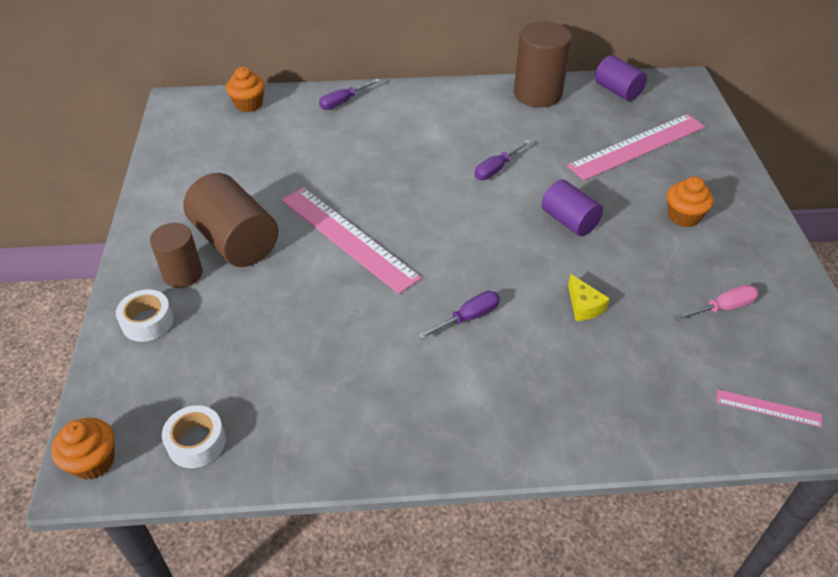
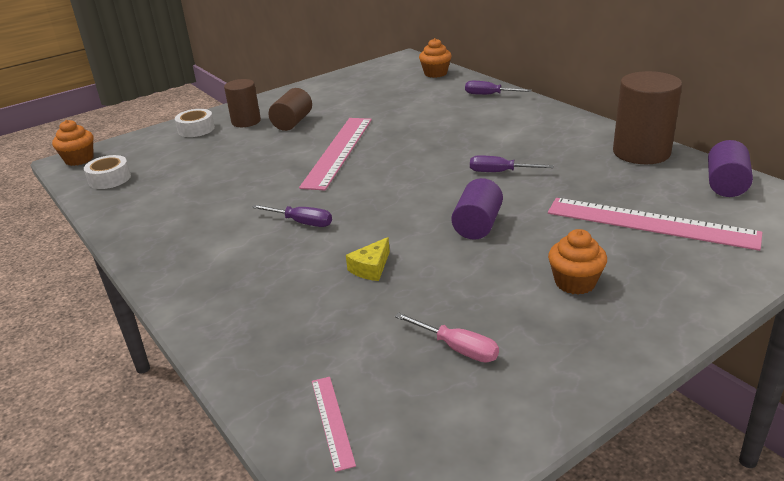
camera: 60 degrees right, 15 degrees down
brown cylinder [183,173,278,267] -> brown cylinder [269,88,312,131], size x0.63

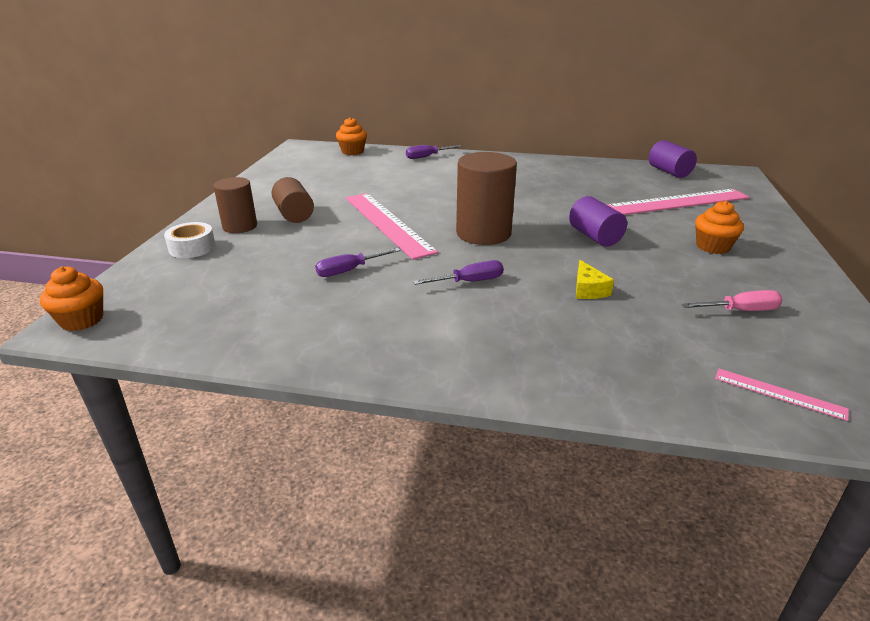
camera: 45 degrees left, 0 degrees up
white tape [84,155,131,189] -> none
purple screwdriver [470,155,553,172] -> purple screwdriver moved to [315,248,401,277]
brown cylinder [613,71,682,164] -> brown cylinder moved to [456,152,517,245]

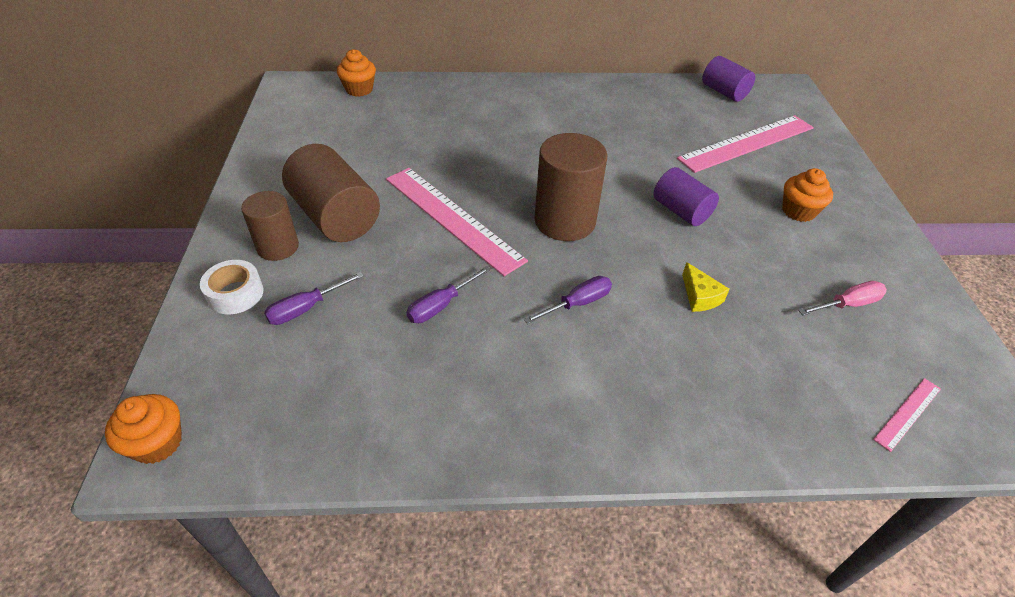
camera: 15 degrees left, 15 degrees up
brown cylinder [272,177,314,223] -> brown cylinder [282,144,380,242], size x1.60
purple screwdriver [406,145,462,159] -> purple screwdriver moved to [264,272,364,325]
pink ruler [715,369,849,421] -> pink ruler turned 60 degrees counterclockwise [873,378,941,452]

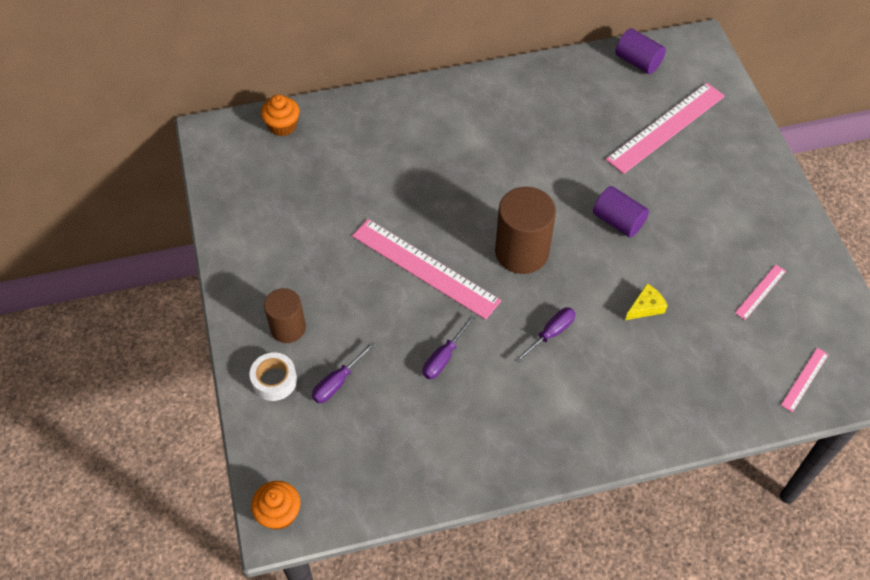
camera: 10 degrees left, 10 degrees up
brown cylinder [282,144,380,242] -> none
yellow cheese [682,262,729,312] -> yellow cheese turned 90 degrees counterclockwise [625,284,668,320]
orange cupcake [782,168,833,222] -> none
pink screwdriver [799,281,887,315] -> pink ruler [735,265,786,320]

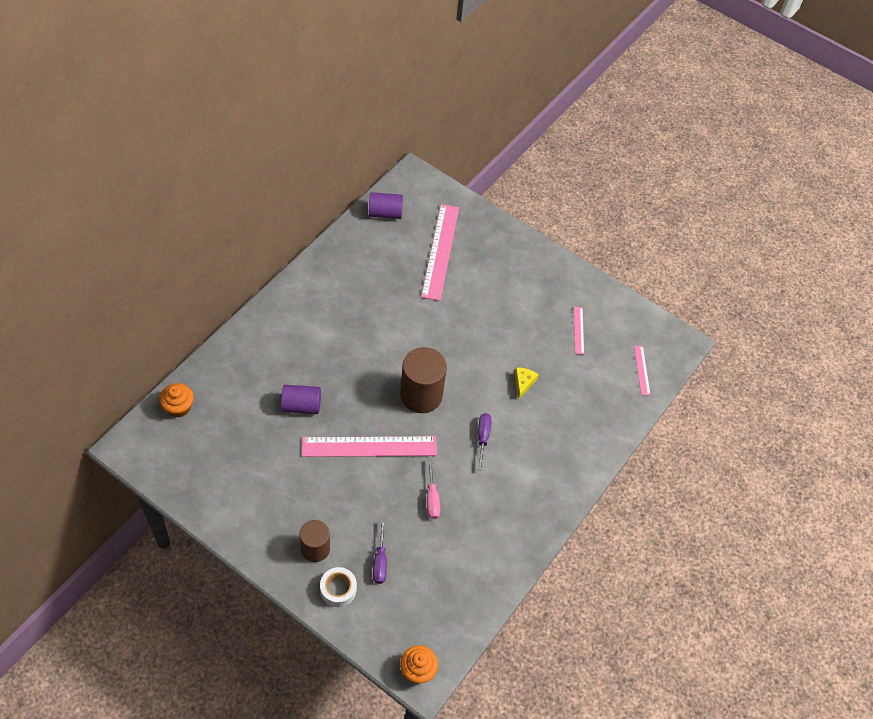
camera: 45 degrees left, 0 degrees up
purple screwdriver [422,315,475,379] -> pink screwdriver [427,459,440,519]
purple cylinder [593,186,649,237] -> purple cylinder moved to [281,385,321,414]

